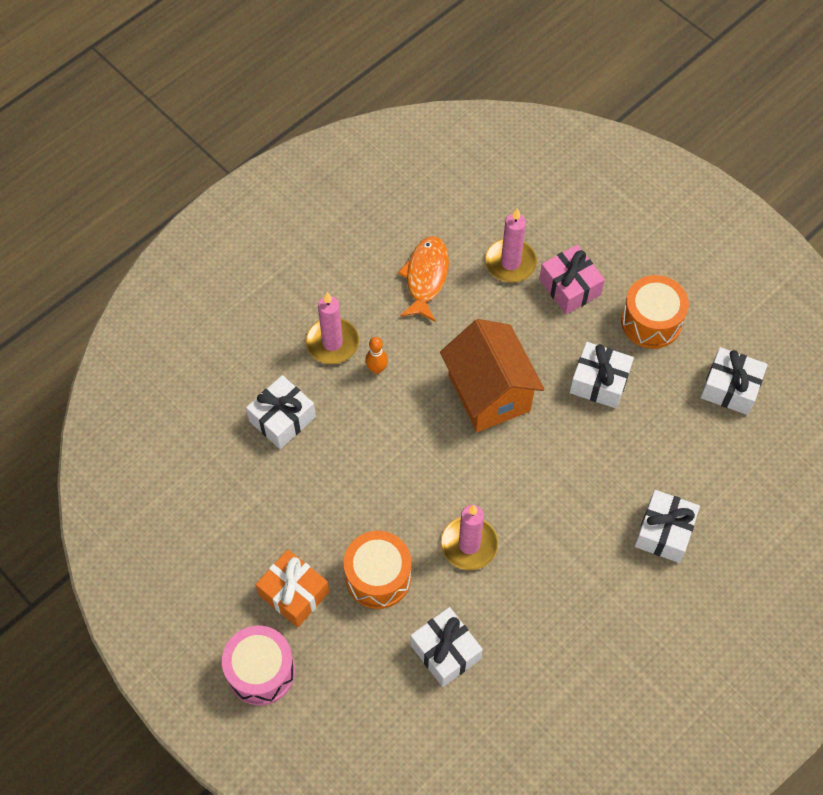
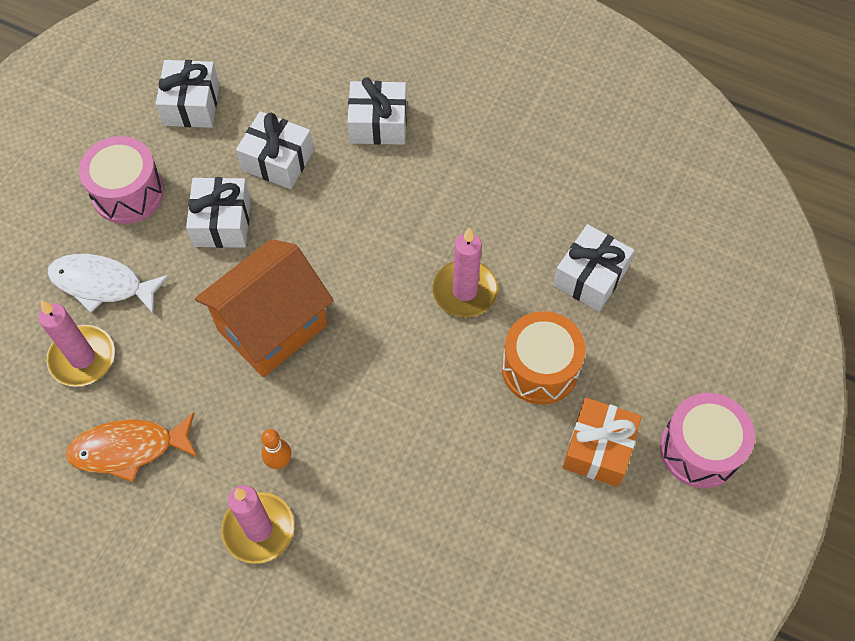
camera: 110 degrees left, 0 degrees up
white gift [246,375,316,449] -> white gift moved to [236,111,314,189]
pink gift [539,245,605,314] -> white fish [47,254,169,314]
orange drum [621,275,689,349] -> pink drum [79,136,164,224]

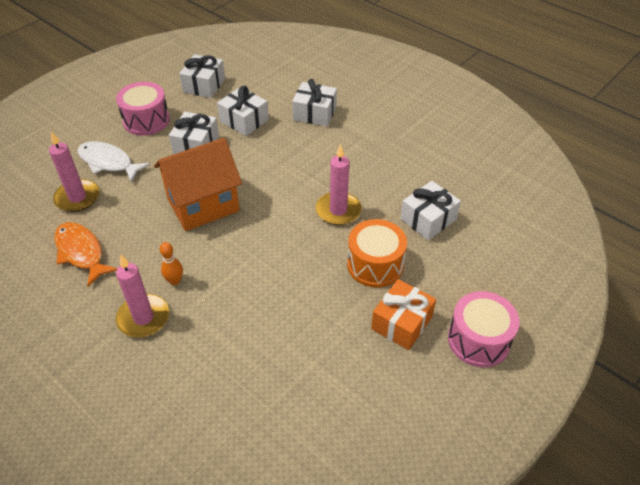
camera: 15 degrees right, 15 degrees down
orange fish [65,412,198,482] -> orange fish turned 45 degrees clockwise [54,222,117,287]

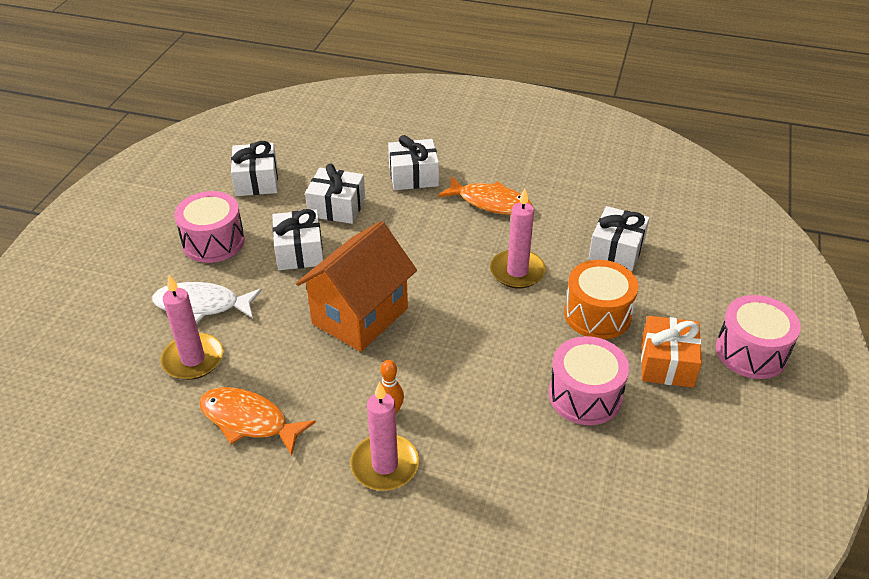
camera: 25 degrees left, 5 degrees down
none -> orange fish [438,176,532,215]
none -> pink drum [549,336,629,425]

